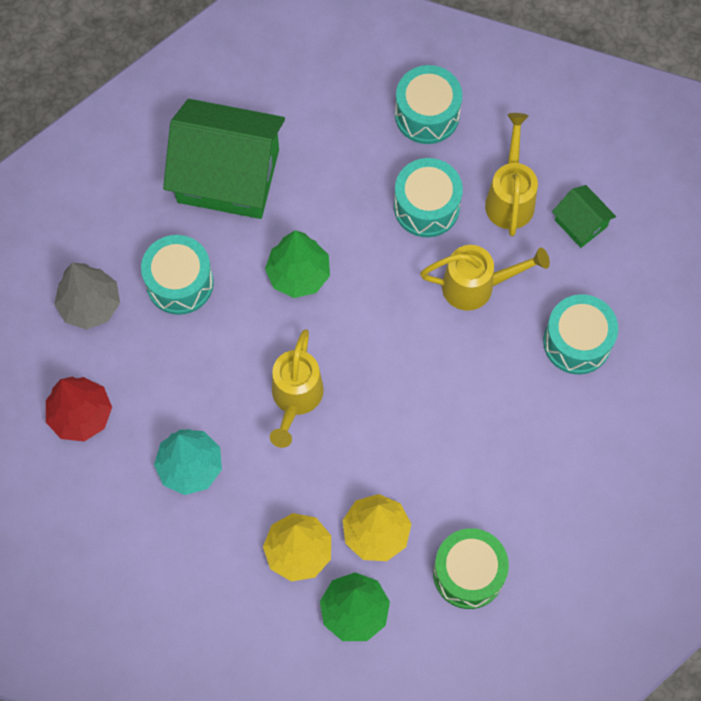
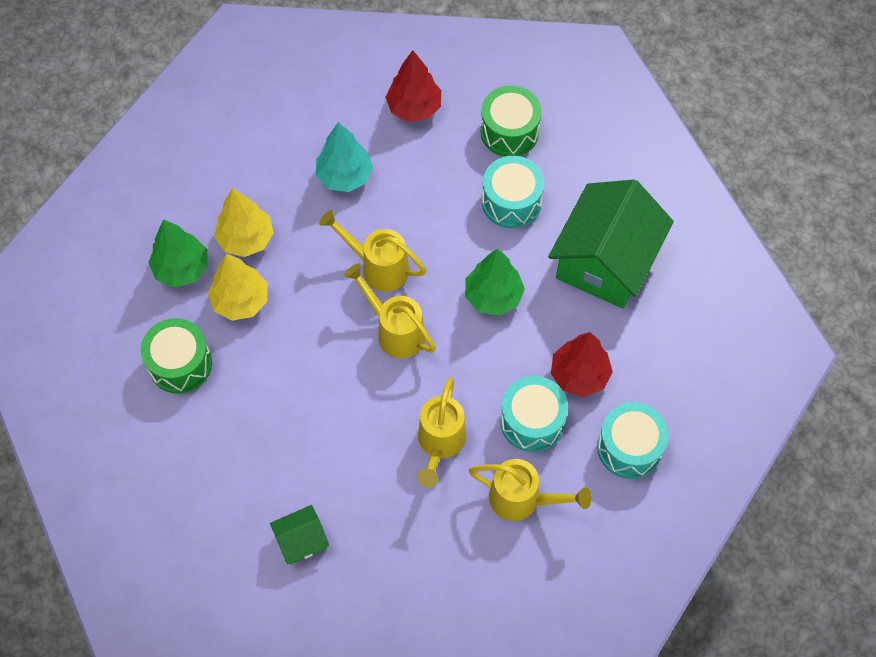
camera: 105 degrees right, 5 degrees down
grey tree [54,263,120,330] -> green drum [480,85,542,157]
turquoise drum [543,294,618,374] -> none
green house [552,185,616,248] -> green house moved to [270,505,329,565]
none -> yellow watering can [344,263,436,358]
none -> red tree [551,332,613,397]

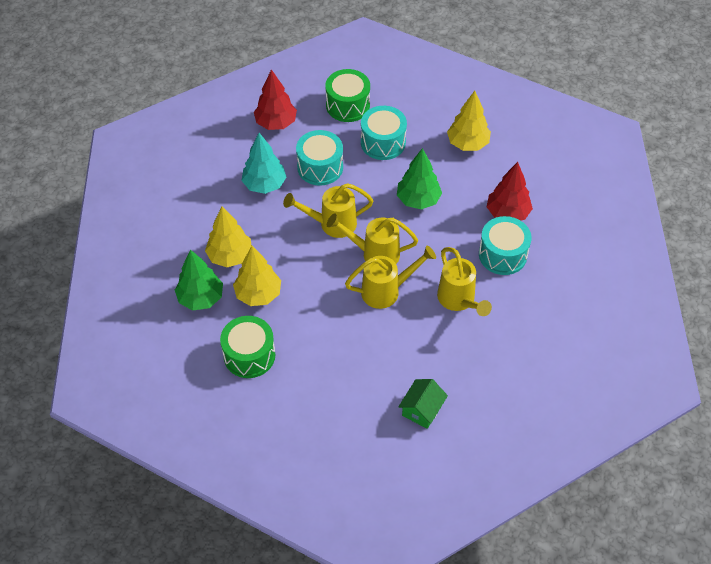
camera: 35 degrees left, 10 degrees down
yellow watering can [469,459,592,521] -> yellow watering can moved to [345,246,436,309]
green house [548,179,674,308] -> yellow tree [447,91,491,151]
turquoise drum [597,402,669,479] -> turquoise drum moved to [296,130,343,186]

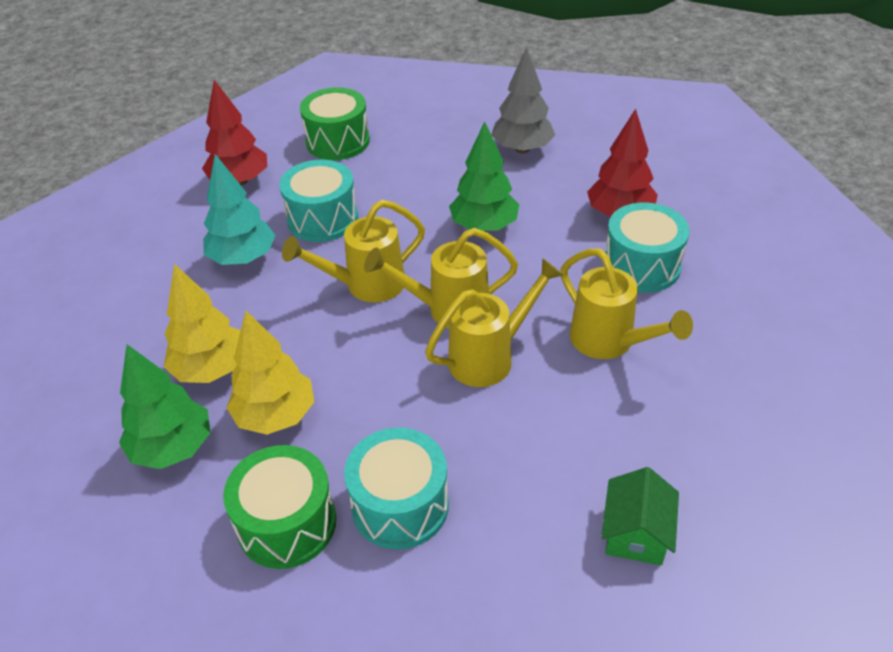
camera: 15 degrees left, 10 degrees down
turquoise drum [361,106,407,160] -> turquoise drum moved to [344,428,449,549]
yellow tree [447,91,491,151] -> grey tree [491,47,555,153]

